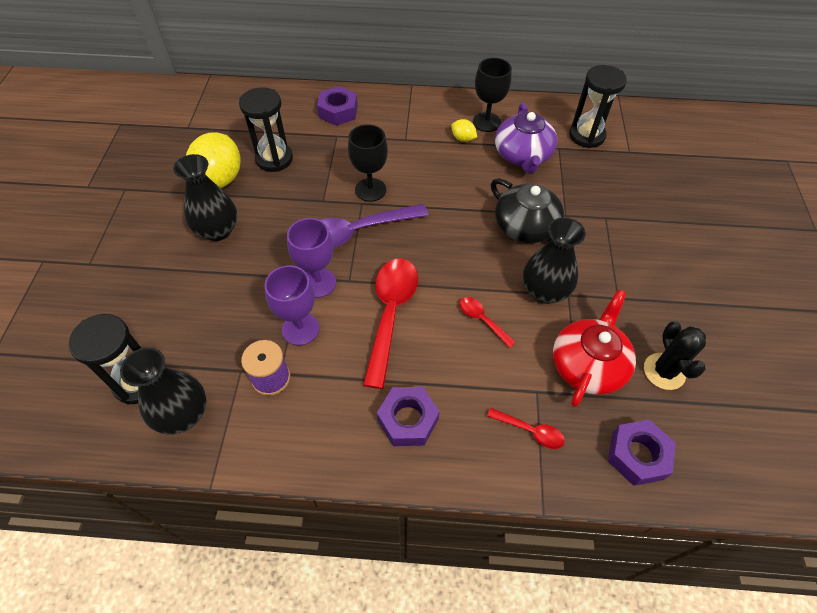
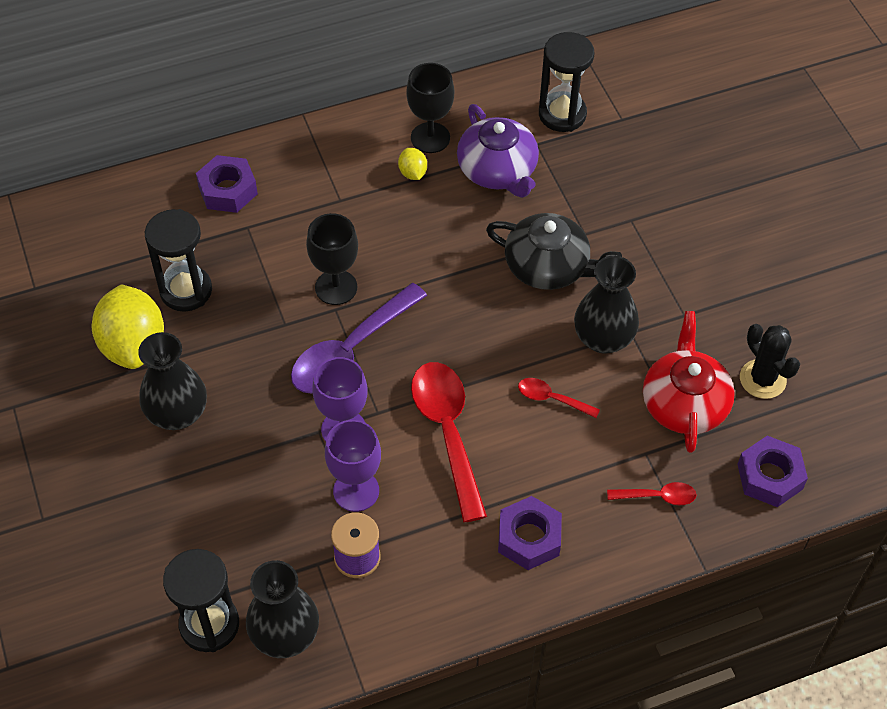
camera: 25 degrees left, 0 degrees up
yellow lemon [451,119,477,142] -> yellow lemon turned 60 degrees clockwise [398,148,427,180]

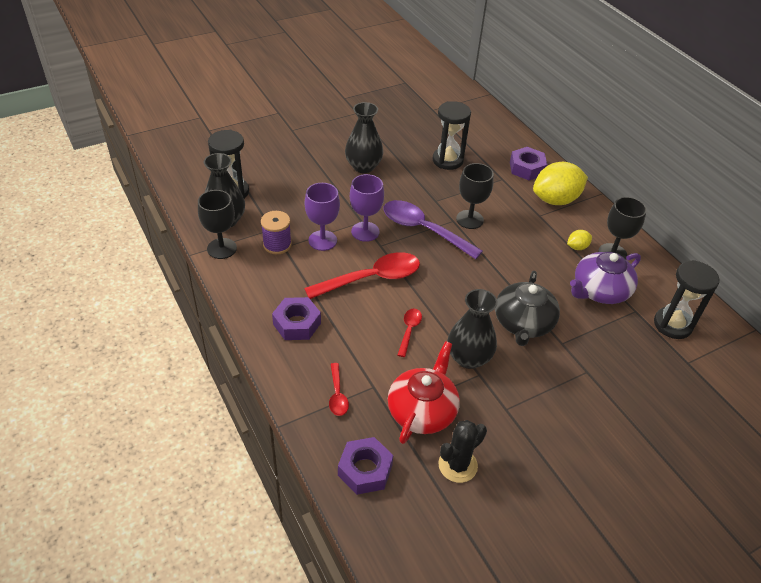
camera: 80 degrees right, 10 degrees down
yellow lemon [91,284,164,369] -> yellow lemon moved to [533,162,588,205]
red teapot [643,311,735,453] -> red teapot turned 60 degrees counterclockwise [388,341,460,444]
none -> black goblet [198,190,237,259]

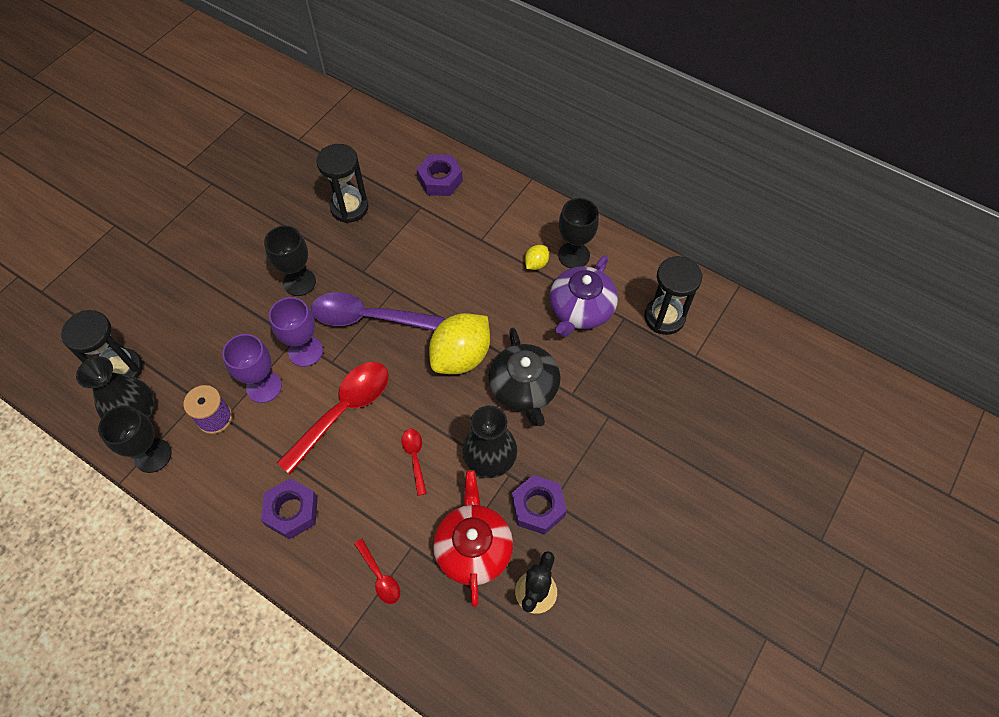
camera: 25 degrees left, 15 degrees up
purple nut [338,437,393,495] -> purple nut moved to [512,475,567,535]
black vase [345,102,383,173] -> none
black goblet [456,163,494,229] -> black goblet moved to [264,226,316,296]
yellow lemon [533,162,588,205] -> yellow lemon moved to [429,313,490,374]

